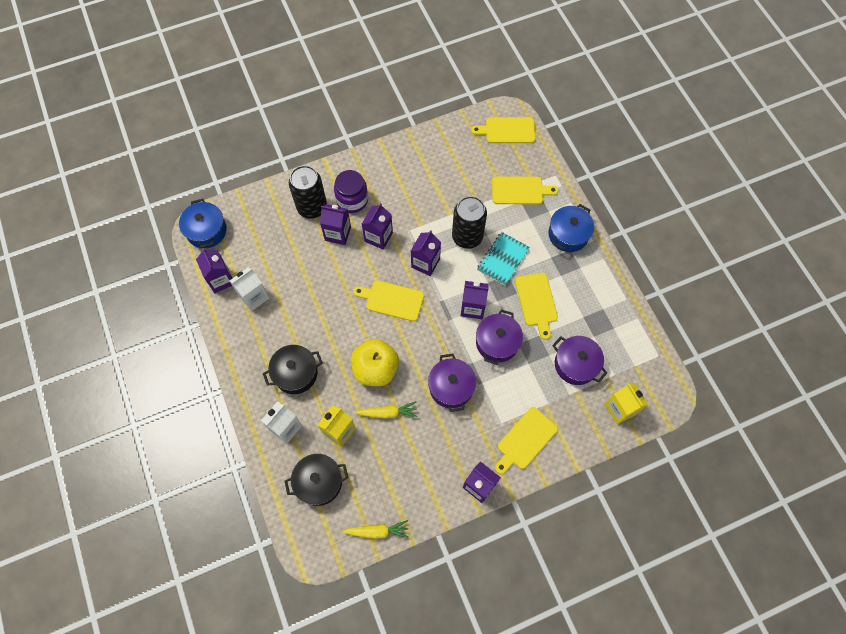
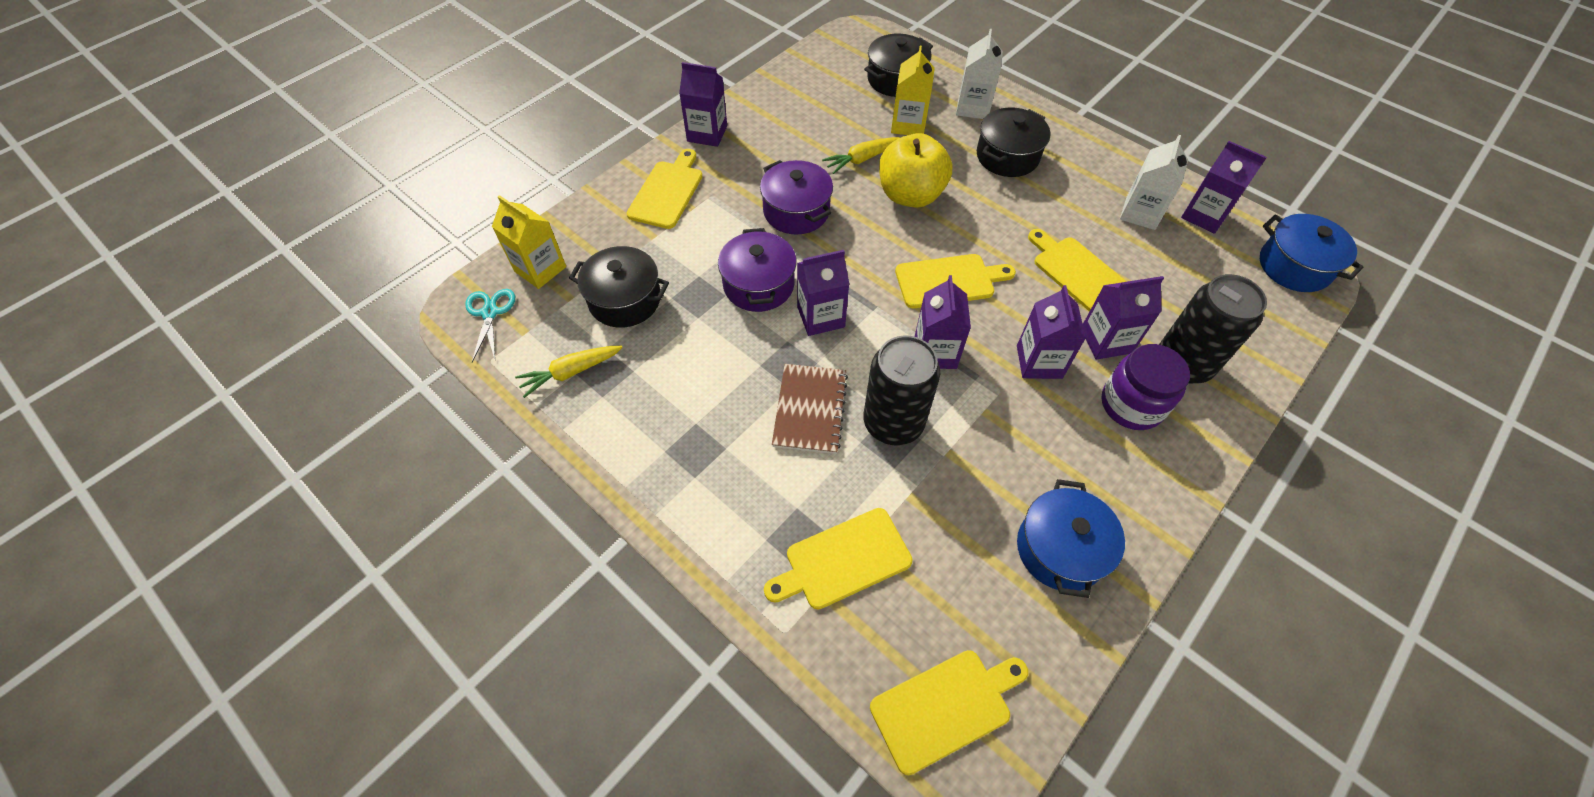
camera: 155 degrees right, 10 degrees down
yellow carrot [343,520,409,539] -> yellow carrot moved to [515,346,623,398]
turquoise notebook [477,232,530,286] -> brown notebook [772,364,848,454]
yellow cutting board [515,273,558,340] -> yellow cutting board moved to [1028,229,1127,312]
blue pot [548,204,594,252] -> blue pot moved to [1017,479,1125,598]
purple pot [552,336,608,385] -> black pot [569,246,669,328]
none -> turquoise scissors [465,289,515,362]

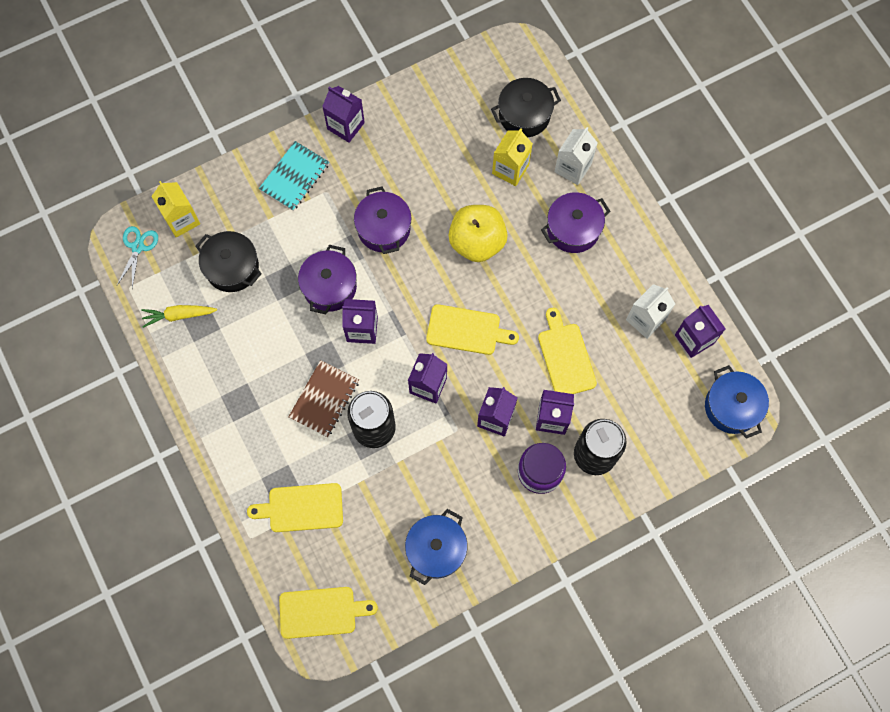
camera: 20 degrees right, 15 degrees up
yellow cutting board [627,149,703,229] -> turquoise notebook [259,141,329,211]
yellow carrot [822,137,901,174] -> none
black pot [977,107,1050,177] -> purple pot [541,192,611,253]

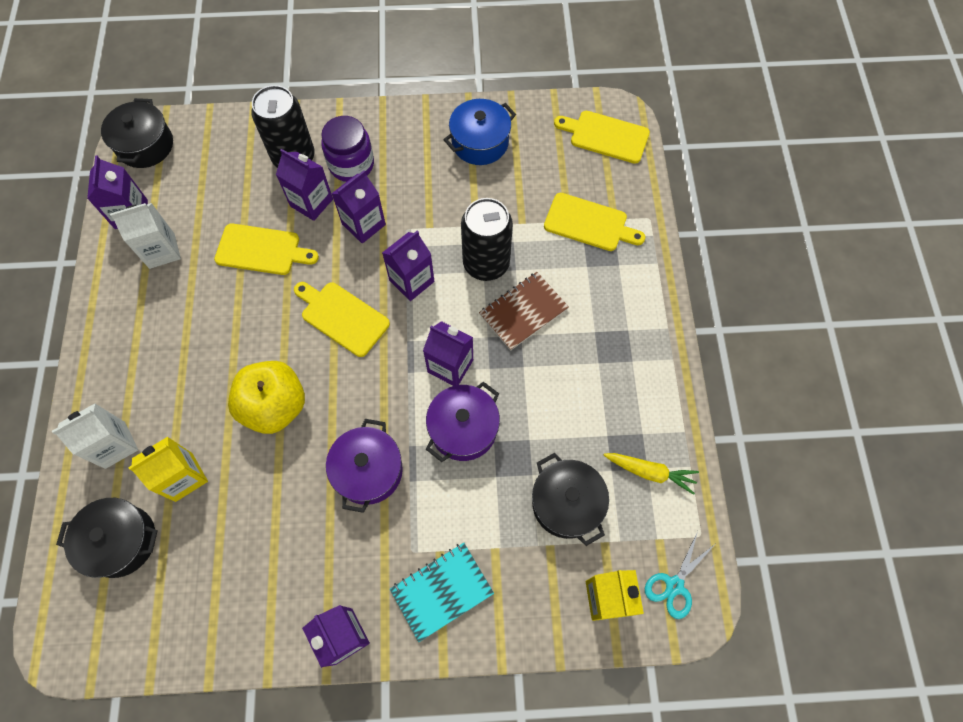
camera: 155 degrees left, 5 degrees down
yellow cutting board [538,308,597,394] -> yellow cutting board turned 90 degrees counterclockwise [214,223,319,275]
purple pot [541,192,611,253] -> none
blue pot [705,365,769,439] -> black pot [101,98,173,168]

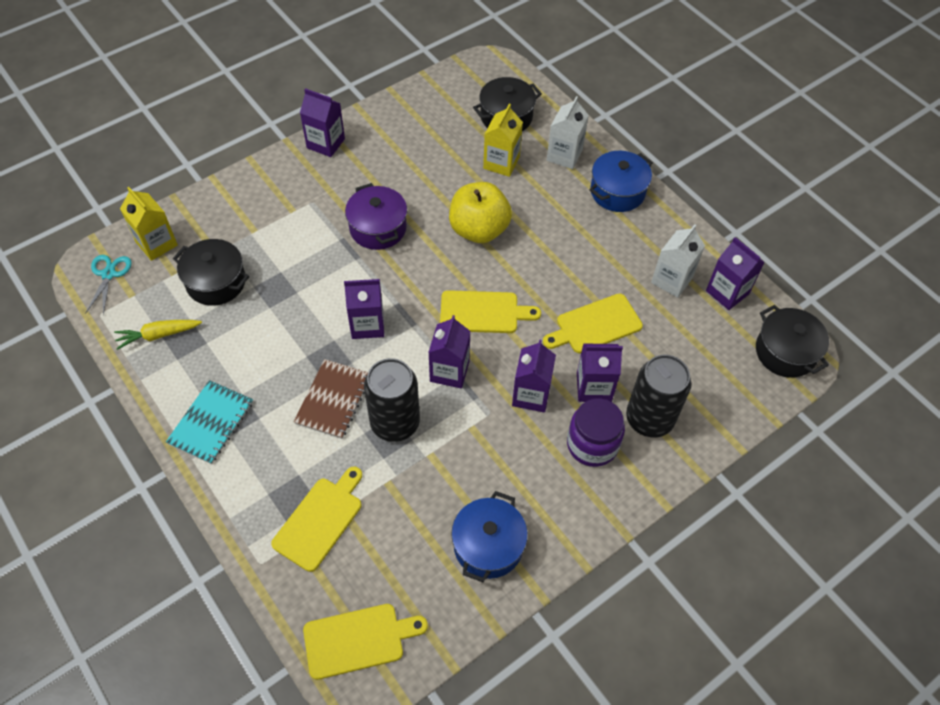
camera: 145 degrees right, 10 degrees down
turquoise notebook [390,543,494,642] -> turquoise notebook moved to [166,380,253,464]
purple pot [426,381,500,462] -> none
yellow cutting board [544,193,645,251] -> yellow cutting board turned 135 degrees clockwise [271,467,362,572]
none -> blue pot [589,151,653,212]

